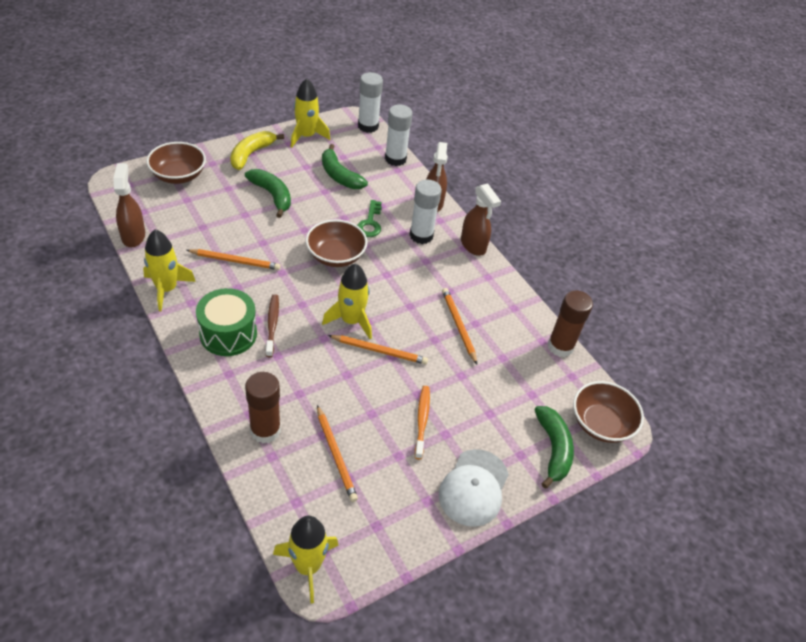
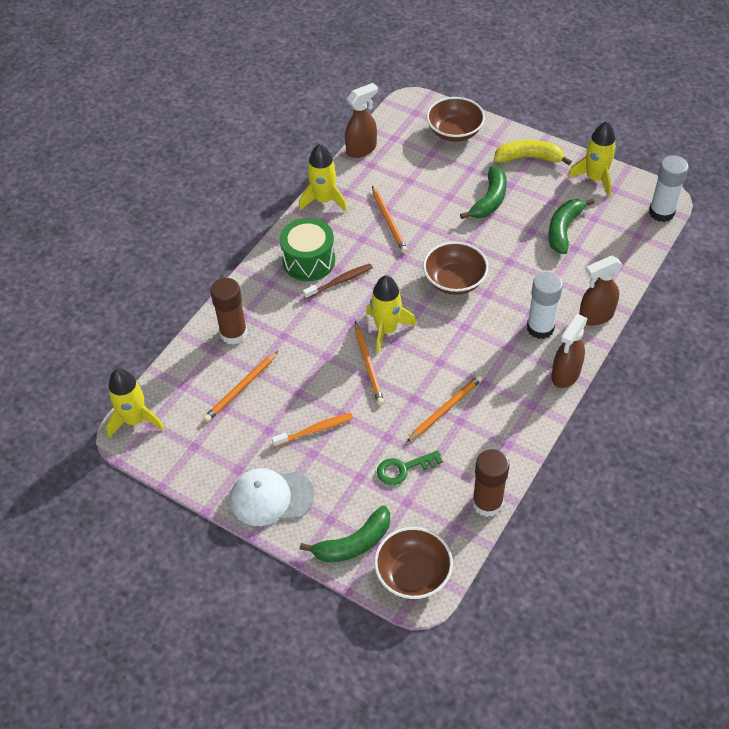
camera: 70 degrees right, 5 degrees up
green key [357,200,382,237] -> green key moved to [377,450,443,485]
white glue stick [385,104,413,166] -> none

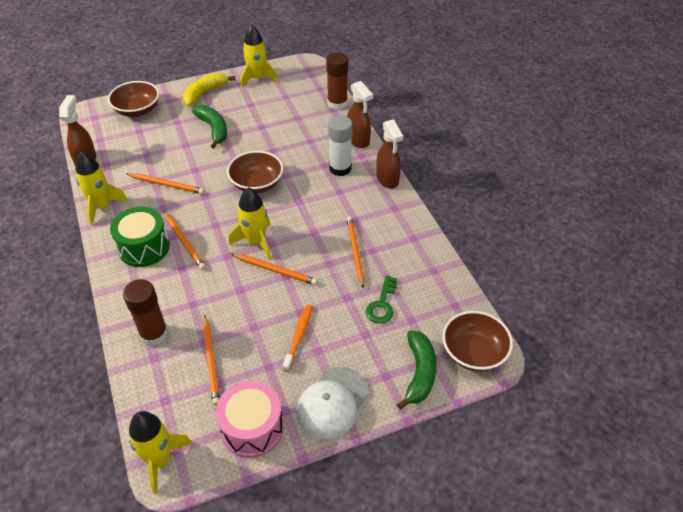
camera: 55 degrees left, 5 degrees down
brown toothbrush [303,263,373,299] -> orange pencil [164,211,206,270]
brown glue stick [472,449,510,517] -> brown glue stick moved to [326,52,348,110]
green banana [548,198,595,254] -> none
brown spray bottle [579,256,623,326] -> brown spray bottle turned 45 degrees counterclockwise [347,81,373,148]
white glue stick [649,155,689,222] -> none
none -> pink drum [216,381,284,458]

